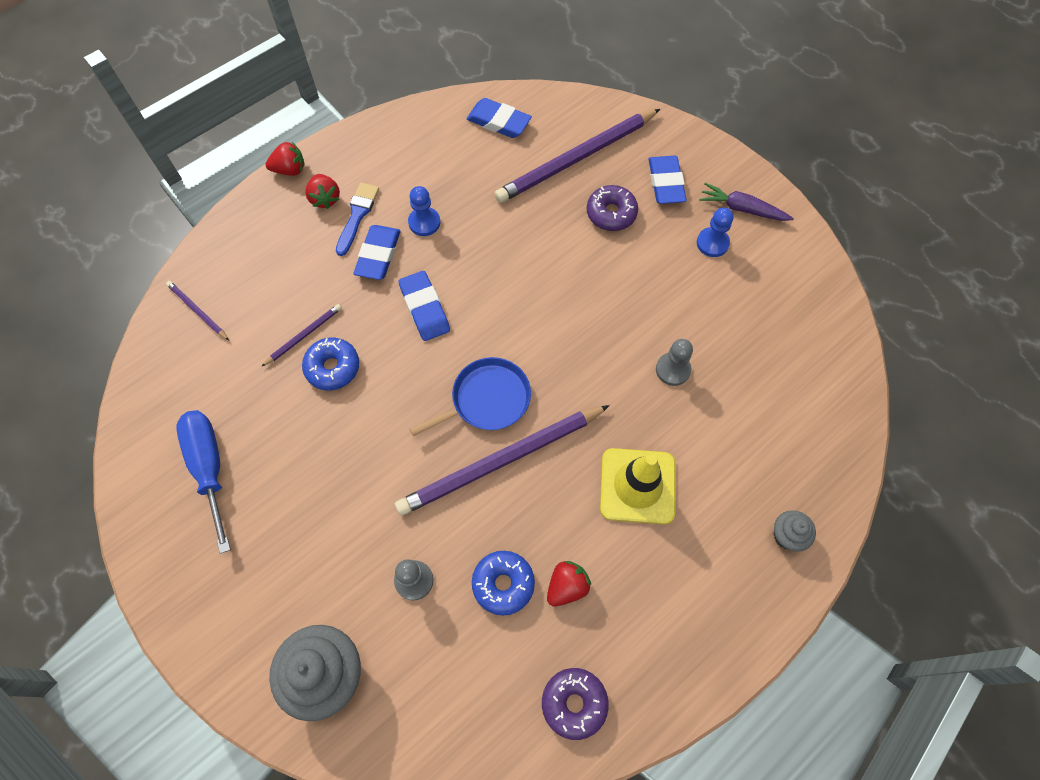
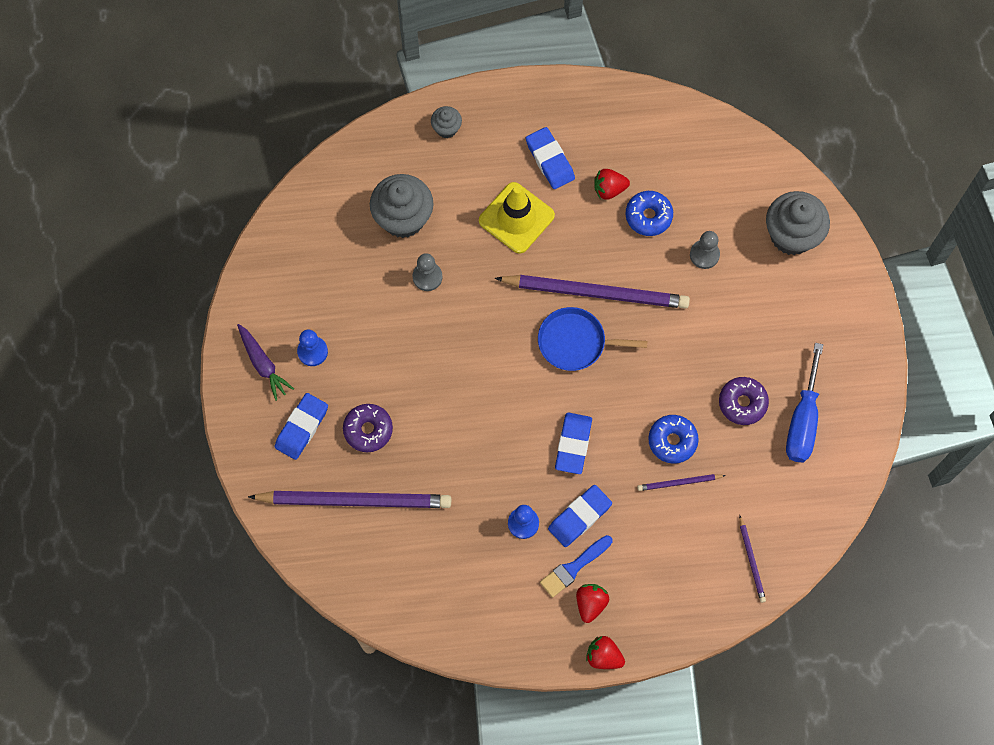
camera: 145 degrees left, 5 degrees up
blue eraser [467,98,532,138] -> blue eraser moved to [526,127,575,189]
purple donut [542,668,609,740] -> purple donut moved to [719,377,769,425]
none -> grey cupcake [370,174,433,238]

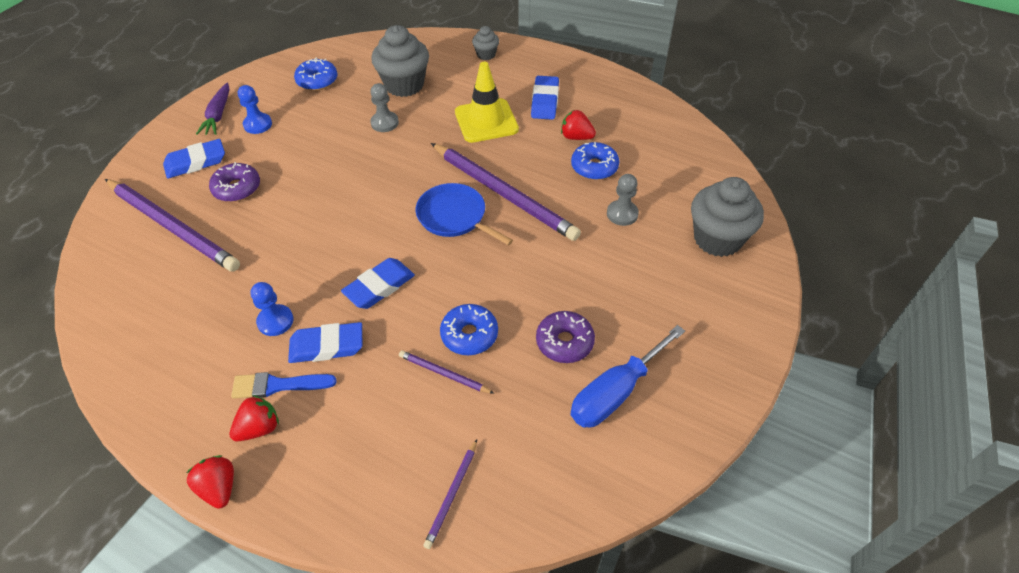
camera: 35 degrees right, 20 degrees down
none -> blue donut [294,58,337,91]

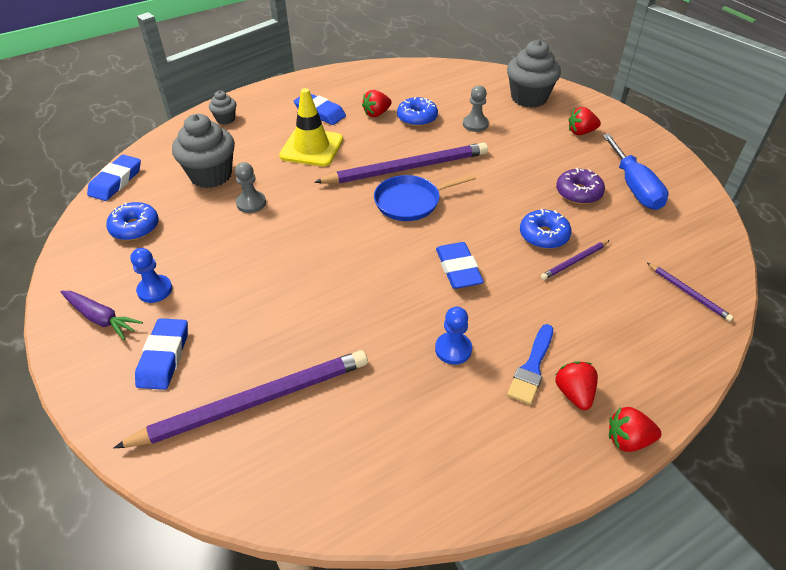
camera: 60 degrees left, 5 degrees down
purple donut [209,162,260,202] -> none
blue eraser [288,322,362,363] -> blue eraser moved to [87,155,141,201]
none -> red strawberry [569,107,601,135]

